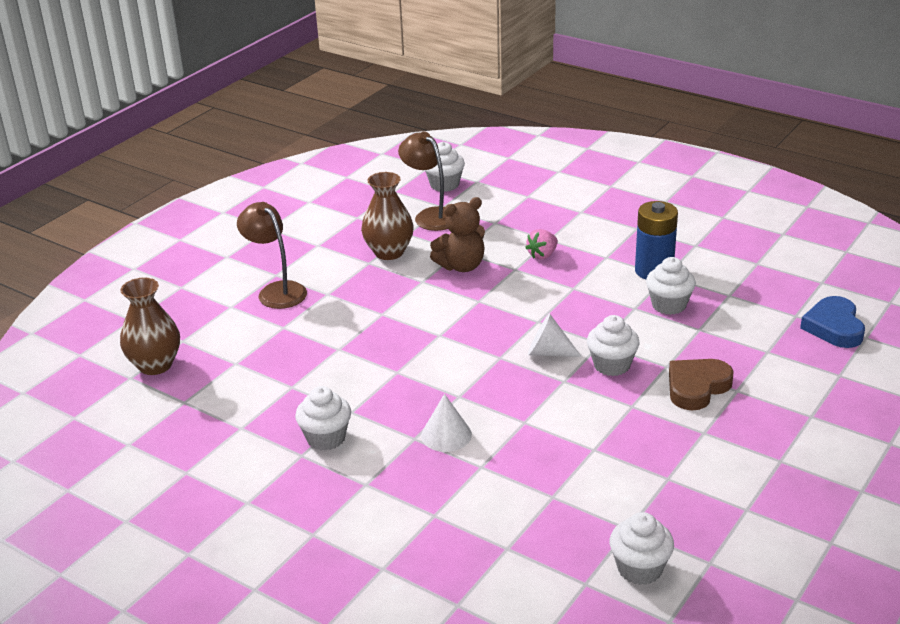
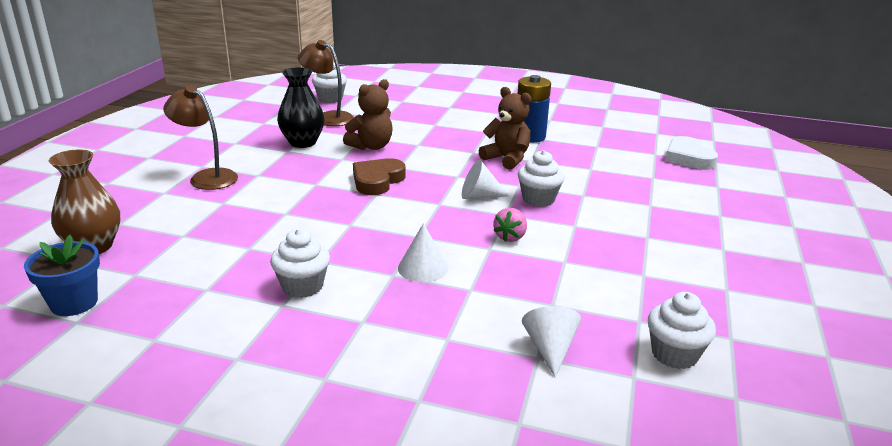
camera: 20 degrees left, 5 degrees down
brown vase [361,172,414,260] -> black vase [277,67,325,148]
pink strawberry [525,229,558,260] -> pink strawberry moved to [493,208,527,242]
white cupcake [646,257,696,315] -> none
brown heart [669,359,734,410] -> brown heart moved to [353,158,406,195]
blue heart [800,296,865,348] -> white heart [665,136,718,170]
none -> blue flower pot [24,235,100,316]
none -> brown teddy bear [479,87,531,170]
none -> white cone [522,306,581,378]

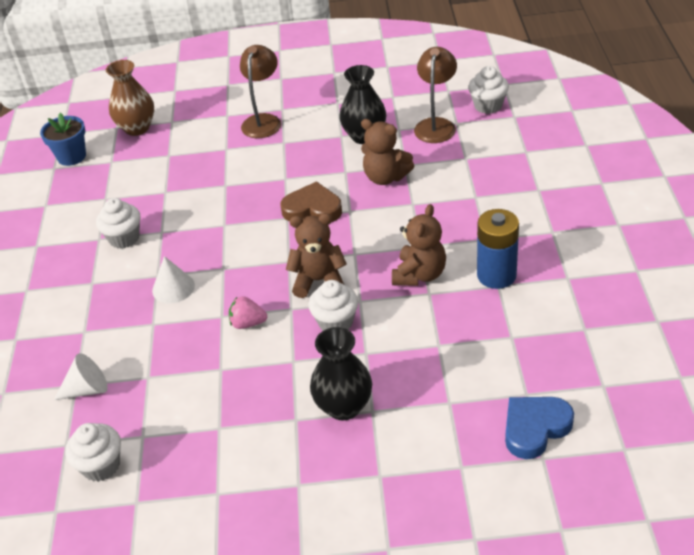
camera: 75 degrees right, 15 degrees up
white cone [462,160,509,199] -> brown teddy bear [286,213,347,298]
white heart [665,136,718,170] -> blue heart [505,397,574,459]
none -> black vase [310,327,372,420]

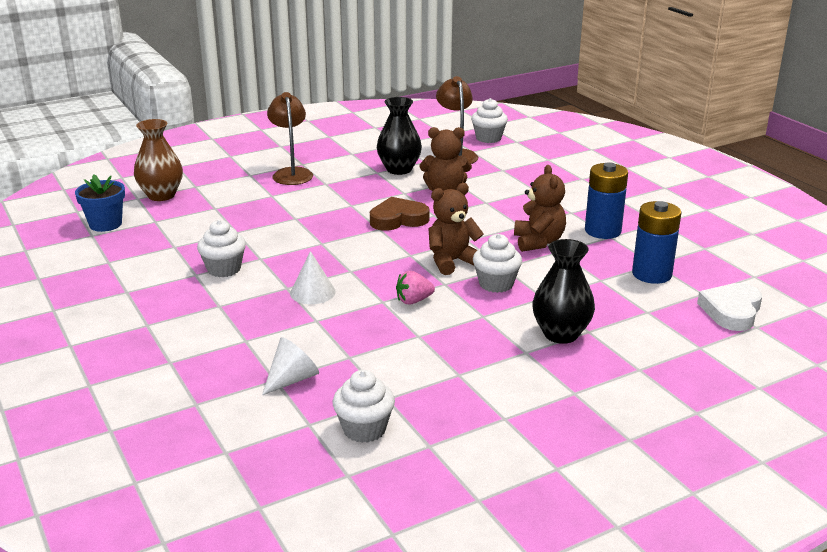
camera: 30 degrees left, 15 degrees down
blue heart [505,397,574,459] -> white heart [697,283,762,331]
none -> blue battery [632,201,682,284]

